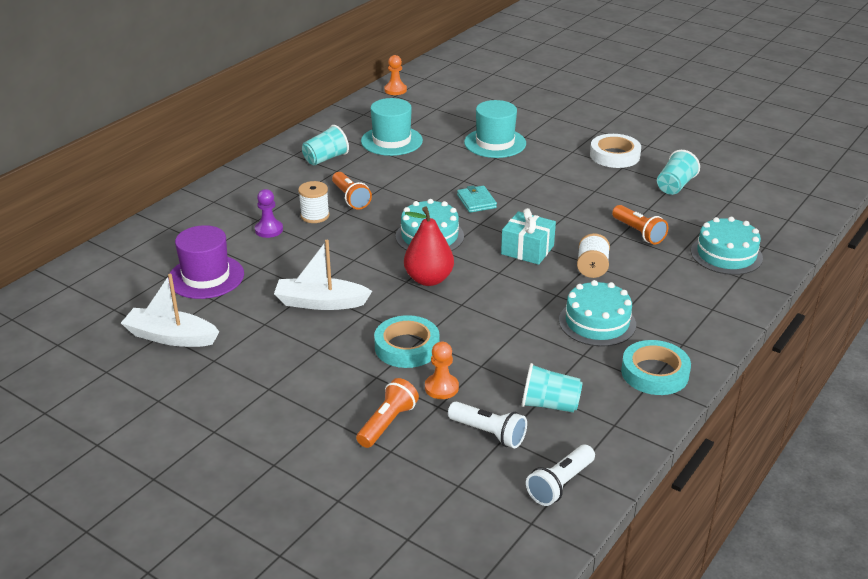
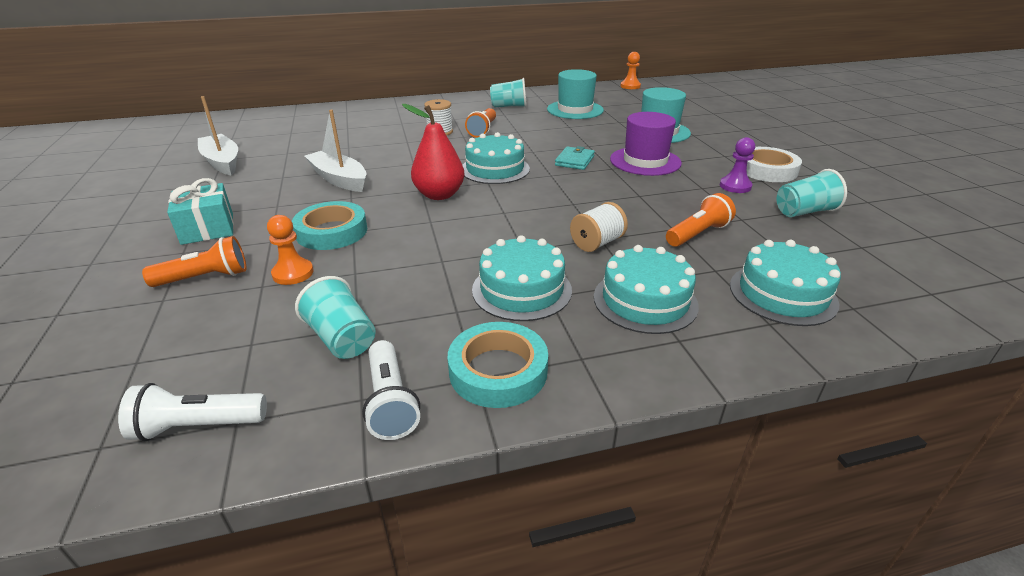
camera: 40 degrees right, 0 degrees up
purple hat [168,225,244,299] -> purple hat moved to [610,112,682,176]
purple pawn [255,189,283,238] -> purple pawn moved to [720,137,755,193]
white flashlight [448,401,527,449] -> white flashlight moved to [362,340,420,440]
turquoise gift [501,208,556,265] -> turquoise gift moved to [167,178,234,245]
orange flashlight [612,205,668,244] -> orange flashlight turned 135 degrees counterclockwise [666,193,736,247]
none -> turquoise cake [594,245,699,334]

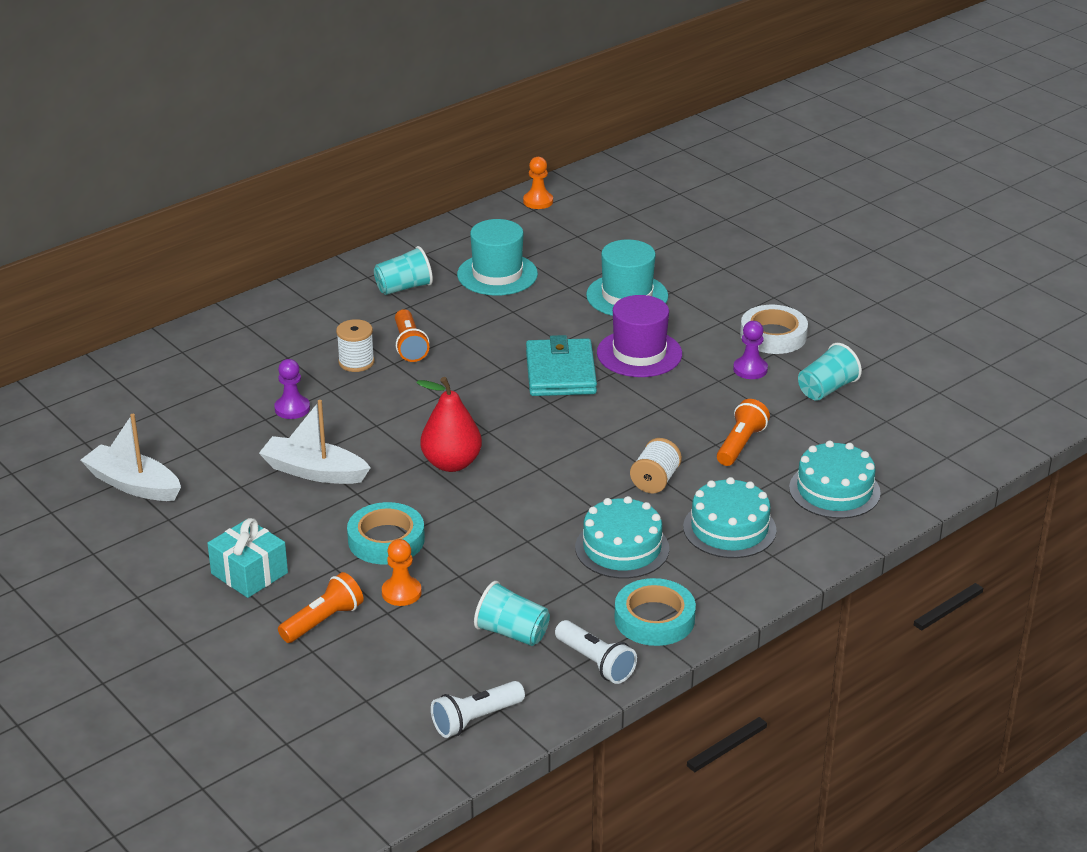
camera: 25 degrees left, 0 degrees up
turquoise cake [462,132,530,184] -> none
turquoise wallet [555,146,595,170] -> turquoise wallet [526,335,597,396], size x1.74
none -> purple pawn [274,359,310,419]

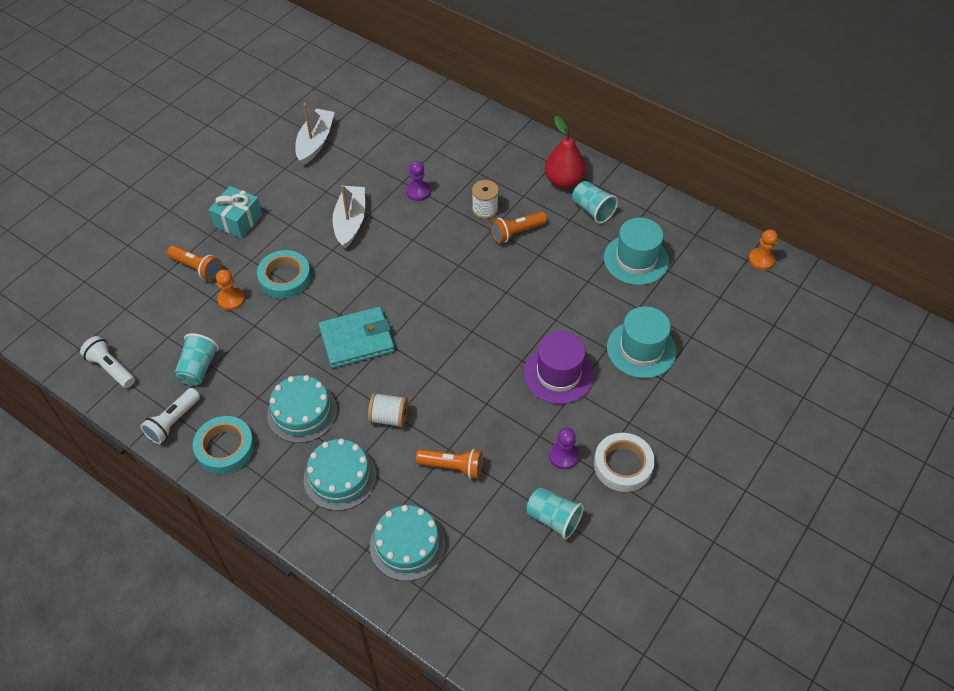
camera: 75 degrees right, 20 degrees up
red pear [417,377,482,472] -> red pear moved to [545,116,586,188]
turquoise wallet [526,335,597,396] -> turquoise wallet moved to [319,307,395,368]

